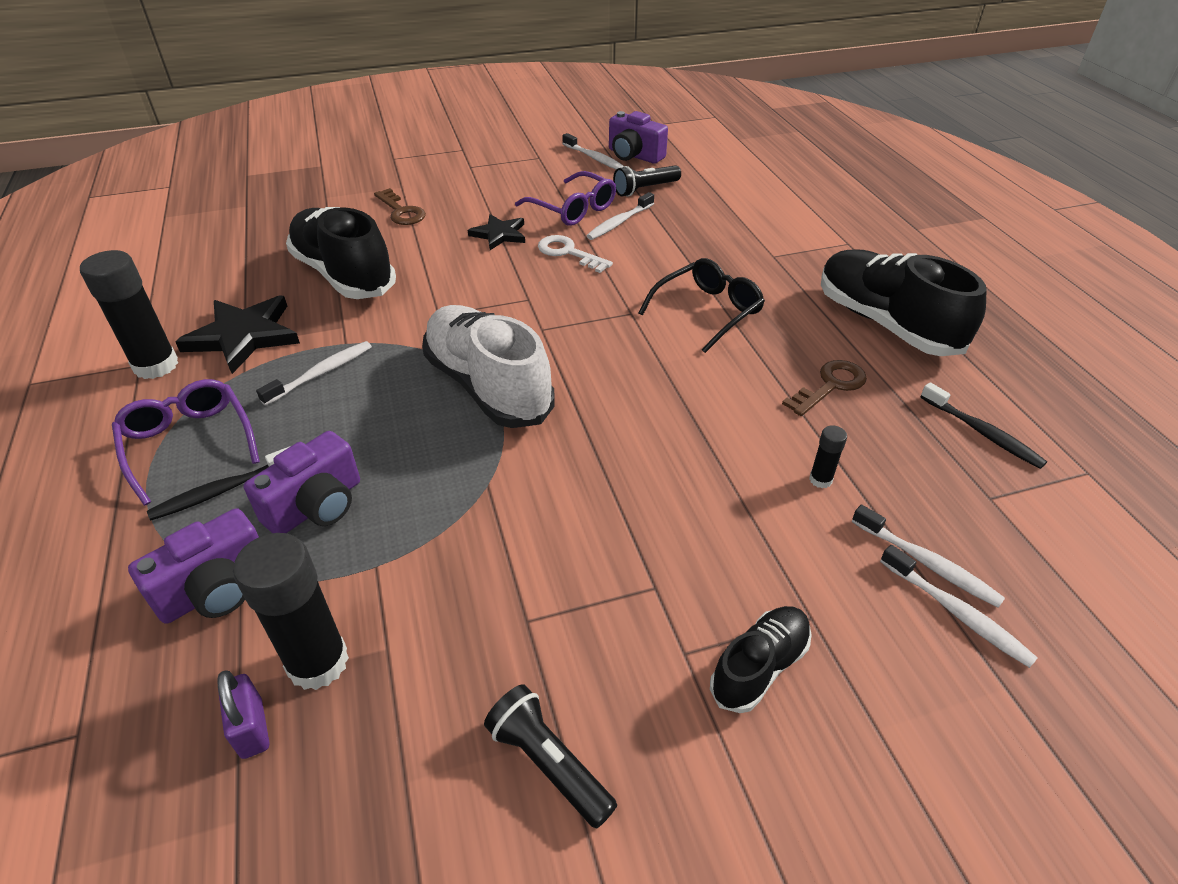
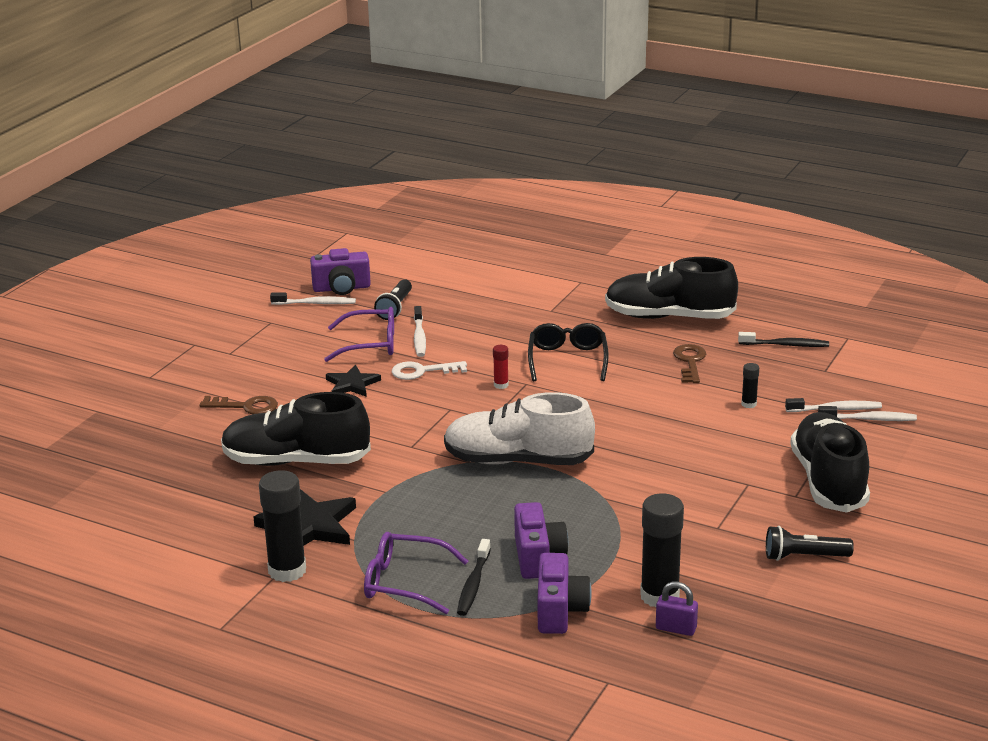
camera: 45 degrees left, 15 degrees down
white toothbrush [256,341,372,406] -> none
black shoe [710,606,812,713] -> black shoe [790,412,870,513], size x1.90
none -> red glue stick [493,345,509,389]

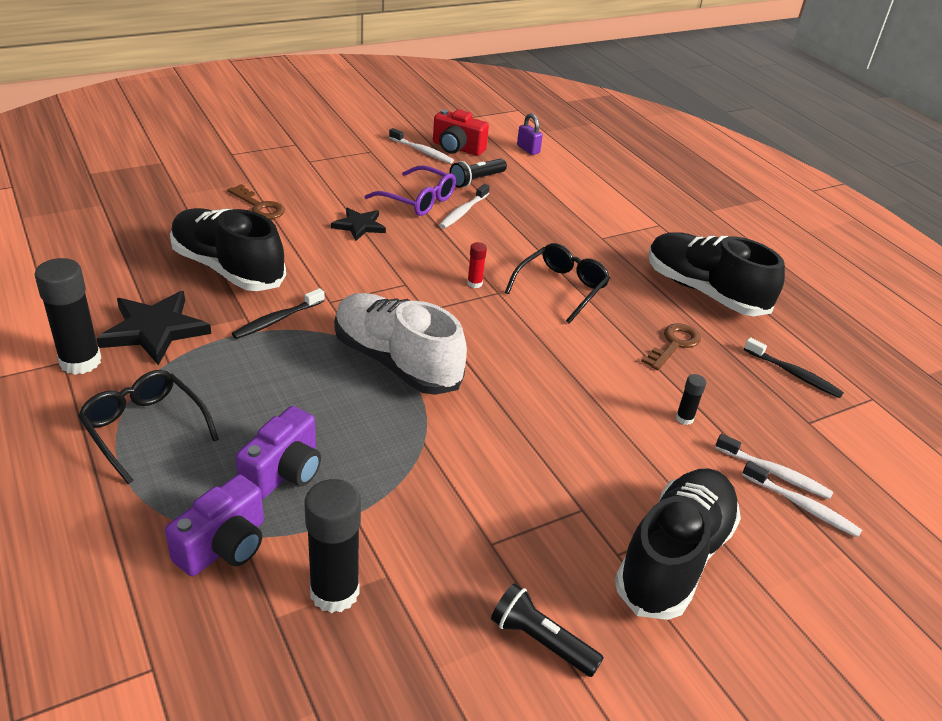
camera: 30 degrees right, 10 degrees up
purple camera [310,248,371,295] -> red camera [433,109,489,156]
purple glasses [364,532,468,614] -> black glasses [78,370,219,484]
white key [392,361,467,380] -> none
black toothbrush [457,539,491,616] -> black toothbrush moved to [232,288,325,339]
purple padlock [656,581,698,636] -> purple padlock moved to [517,113,543,155]

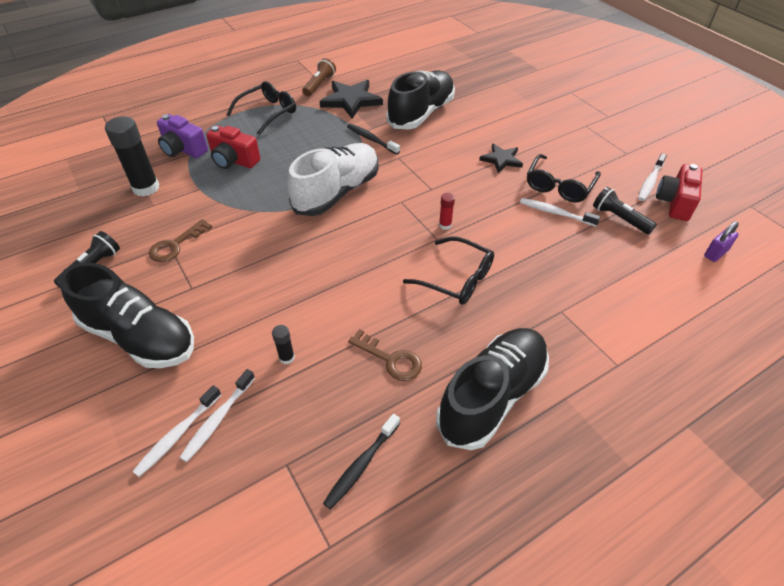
camera: 90 degrees right, 10 degrees up
black glue stick [35,258,101,375] -> brown flashlight [302,58,336,97]
brown key [228,184,285,219] -> brown key moved to [149,219,212,262]
purple camera [235,406,321,499] -> red camera [206,126,260,169]
purple glasses [365,165,456,216] -> black glasses [527,154,601,202]

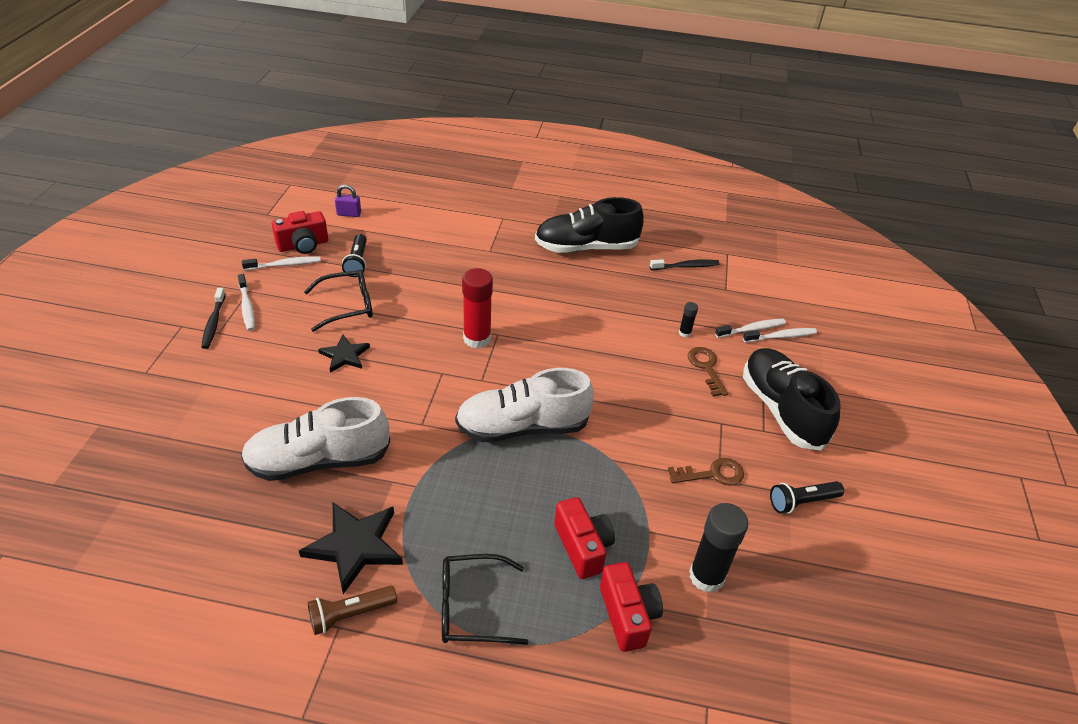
camera: 140 degrees left, 5 degrees down
purple camera [157,114,208,158] -> red camera [600,562,663,652]
black toothbrush [347,124,400,155] -> black toothbrush moved to [201,288,226,349]
brown key [348,329,422,381] -> brown key moved to [688,347,728,397]
black shoe [386,70,455,130] -> white shoe [241,397,390,481]
black glasses [403,236,494,305] -> none
red glue stick [439,193,455,230] -> red glue stick [462,268,493,349], size x2.14
white toothbrush [520,198,600,227] -> white toothbrush moved to [238,274,255,331]

